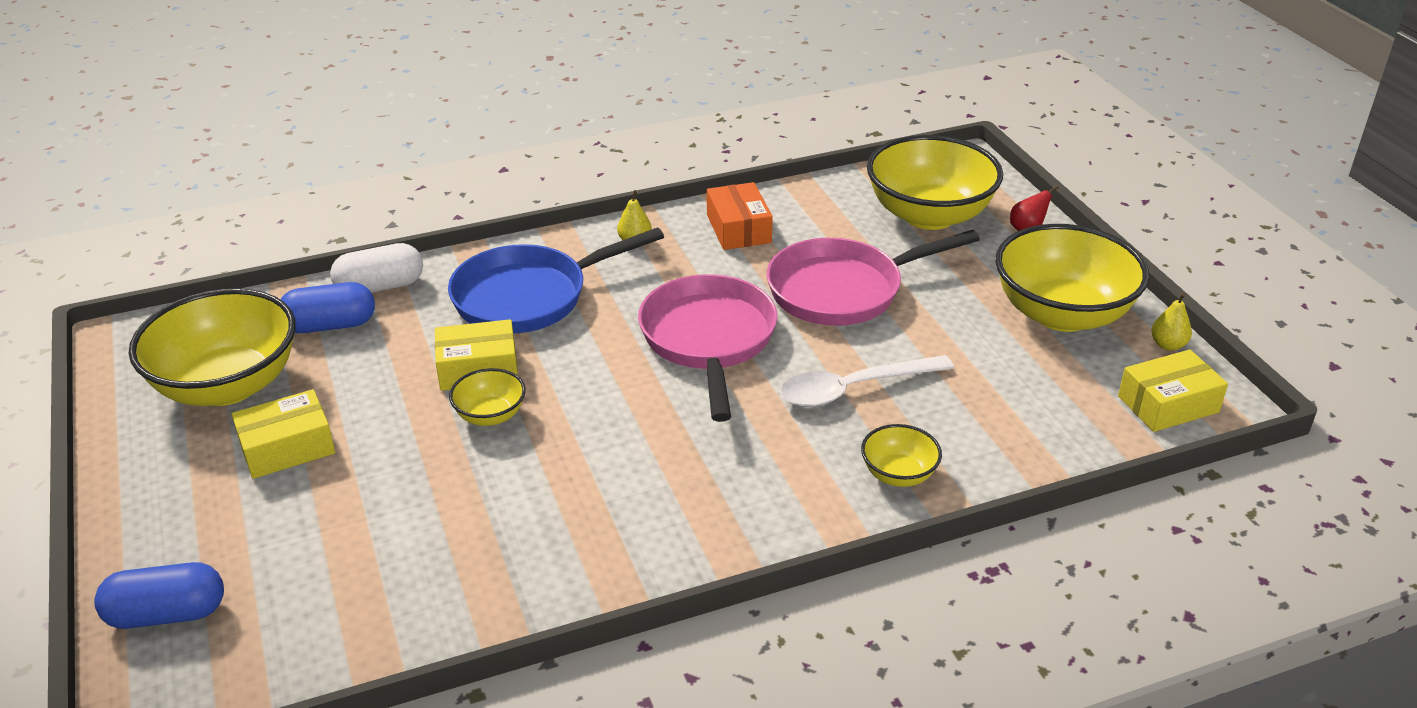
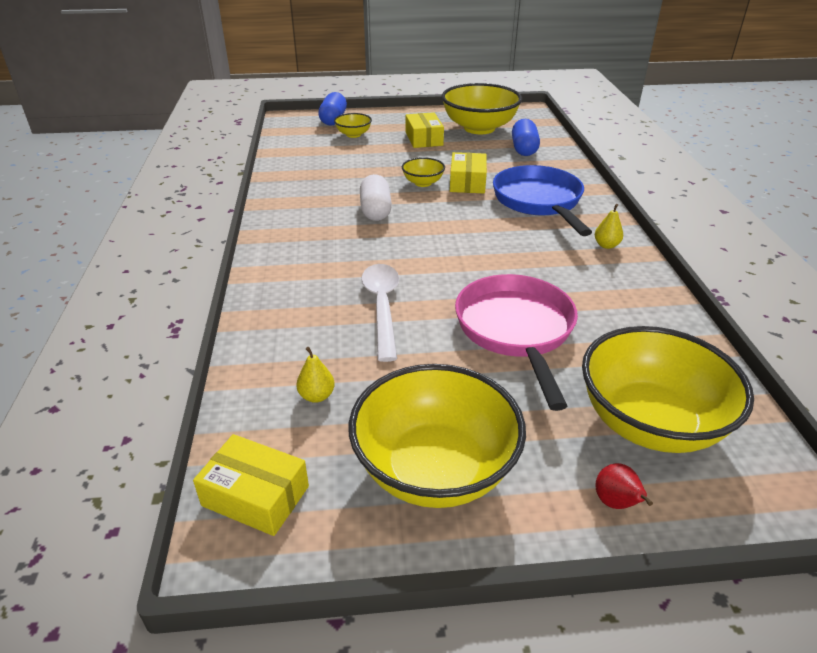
camera: 105 degrees right, 0 degrees up
white capsule [330,243,423,293] -> white capsule moved to [360,174,392,221]
pink pan [638,274,777,422] -> none
orange box [707,182,773,250] -> none
yellow bowl [861,424,942,487] -> yellow bowl moved to [334,113,372,138]
yellow box [1118,349,1228,432] -> yellow box turned 60 degrees counterclockwise [193,434,309,536]
yellow pear [1151,293,1192,351] -> yellow pear moved to [296,347,335,403]

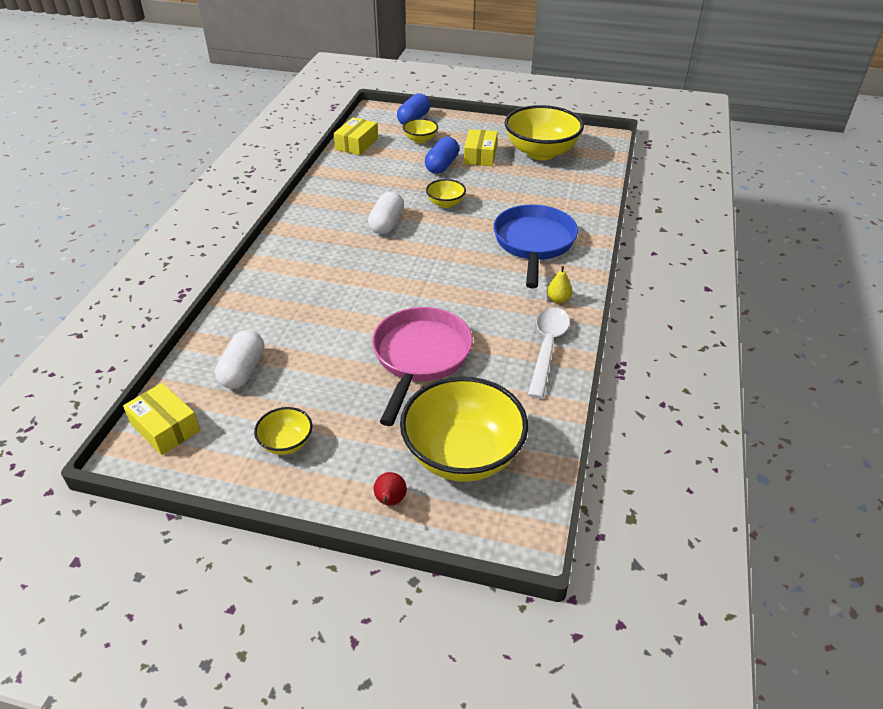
camera: 20 degrees right, 5 degrees up
yellow pear [296,347,335,403] -> white capsule [215,330,264,389]
yellow bowl [348,364,526,508] -> yellow bowl [254,407,312,455], size x0.47
white spoon [361,264,399,362] -> white spoon moved to [528,307,570,399]
yellow box [450,152,487,193] -> yellow box moved to [334,117,378,155]
blue capsule [512,119,540,156] -> blue capsule moved to [425,137,459,174]

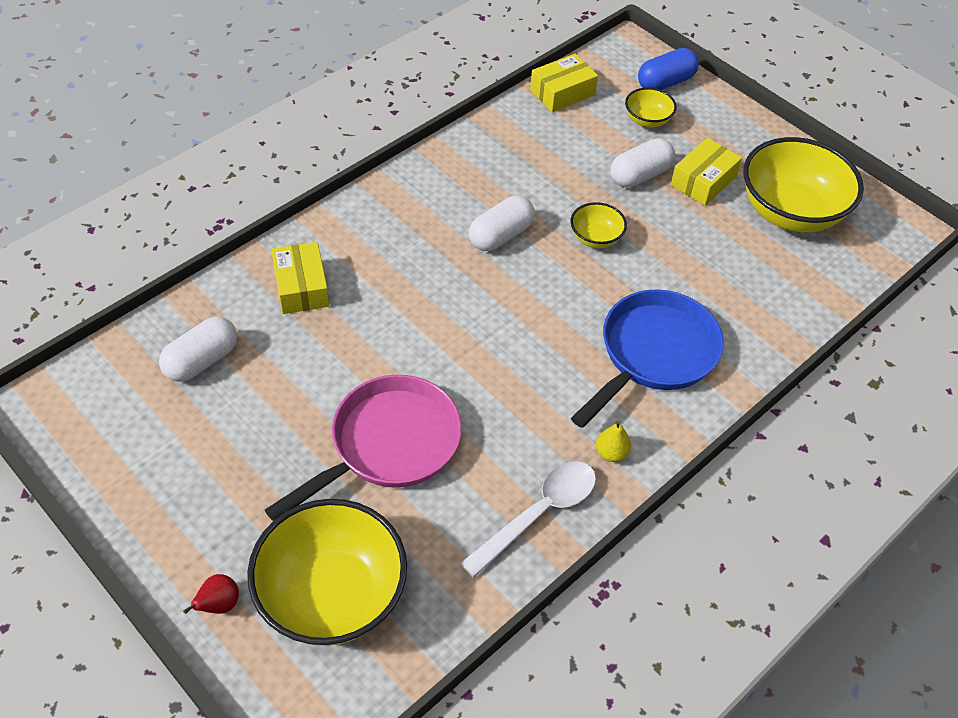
camera: 30 degrees right, 10 degrees up
yellow box [123,383,200,455] -> yellow box moved to [271,242,329,314]
yellow bowl [254,407,312,455] -> none
blue capsule [425,137,459,174] -> white capsule [610,138,675,187]

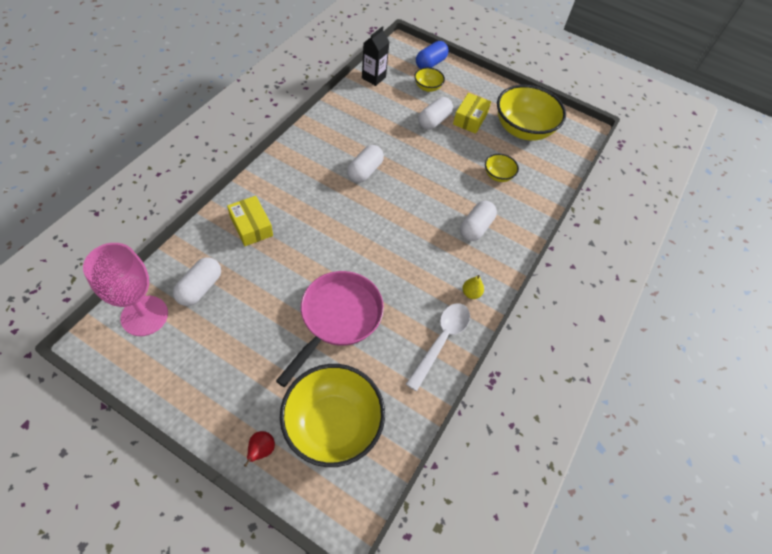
camera: 20 degrees left, 5 degrees up
yellow box [530,54,598,112] -> black carton [362,26,389,86]
yellow bowl [571,202,627,248] -> yellow bowl moved to [485,154,519,182]
blue pan [571,289,724,428] -> white capsule [460,201,497,241]
none -> pink goblet [83,243,168,336]

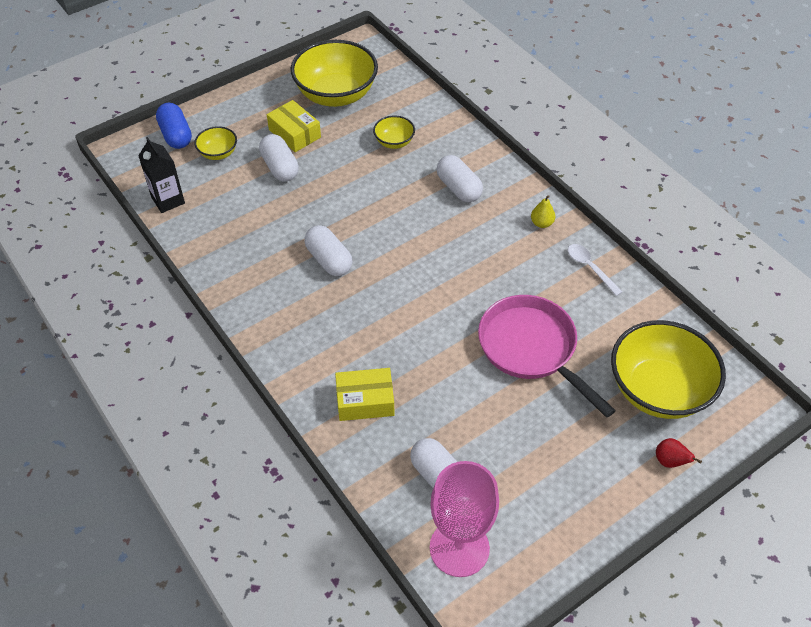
camera: 60 degrees left, 5 degrees down
white spoon [406,303,470,391] -> white spoon [568,244,622,296], size x0.63

